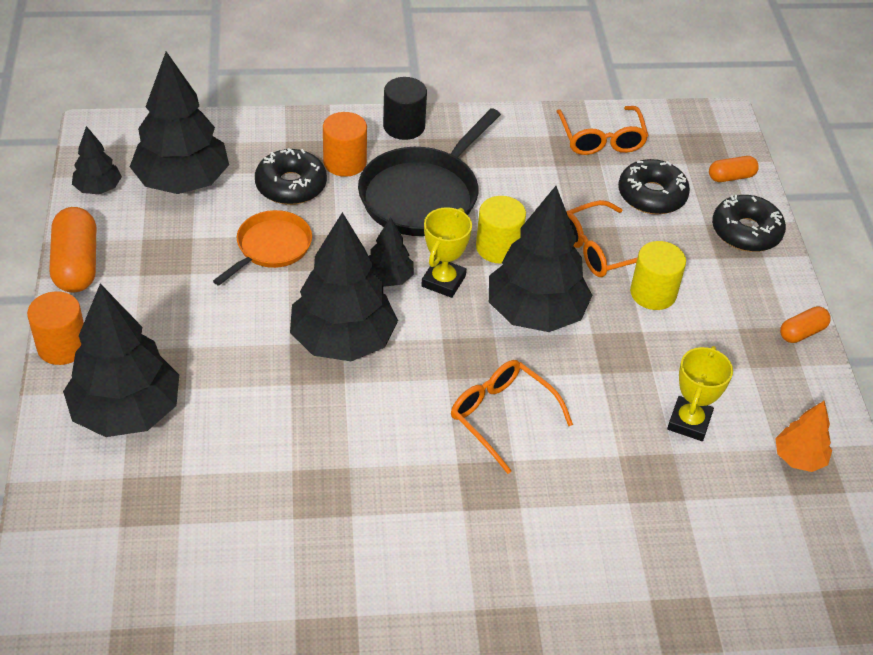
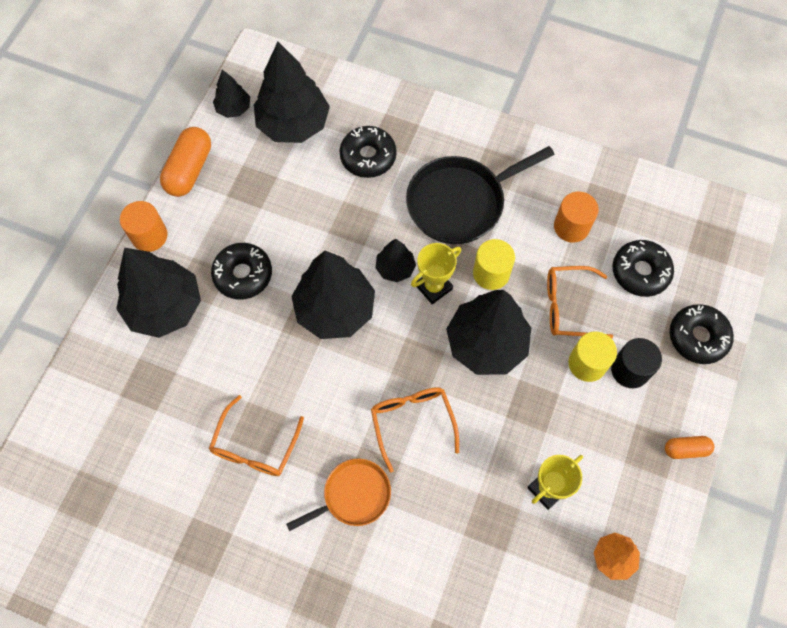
camera: 30 degrees right, 20 degrees up
orange pan [213,210,312,286] -> orange pan moved to [286,459,391,531]
orange cylinder [323,112,367,177] -> orange cylinder moved to [554,192,599,243]
black cylinder [383,77,427,140] -> black cylinder moved to [611,338,662,388]
orange glasses [556,106,648,155] -> orange glasses moved to [209,395,304,476]
orange capsule [709,156,759,182] -> none
none -> black donut [211,243,272,300]

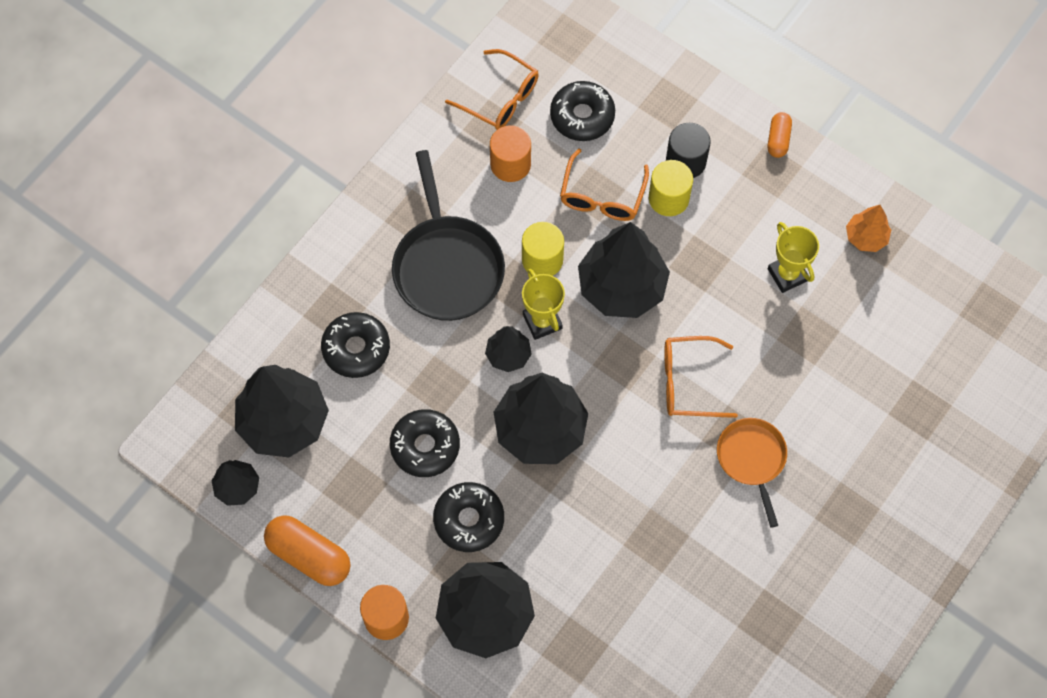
camera: 75 degrees left, 0 degrees up
orange glasses [209,395,304,476] -> orange glasses moved to [445,49,539,130]
black donut [670,304,734,364] -> black donut moved to [390,409,460,477]

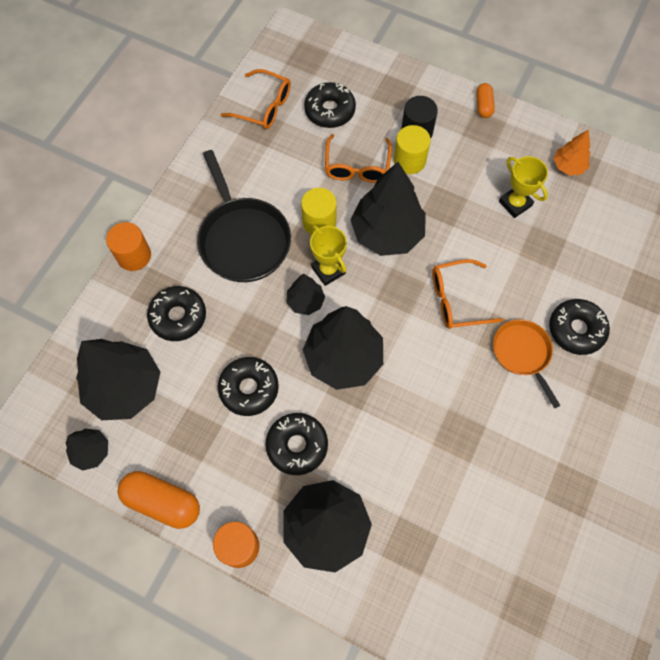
camera: 10 degrees left, 0 degrees up
orange cylinder [490,125,531,182] -> orange cylinder moved to [106,222,151,271]
none -> black donut [549,299,610,355]

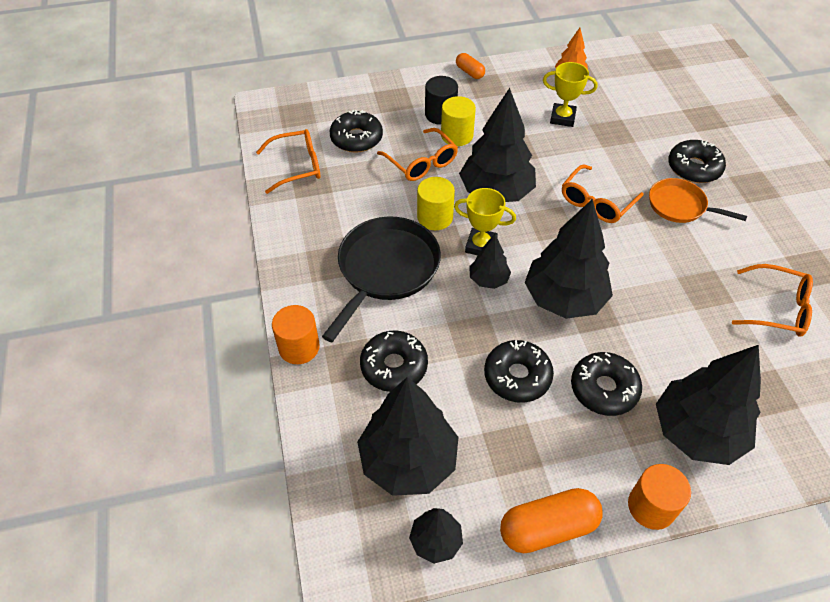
camera: 40 degrees left, 15 degrees down
black pan [197,150,291,282] -> black pan turned 90 degrees counterclockwise [322,217,441,342]
none -> orange glasses [732,264,813,337]

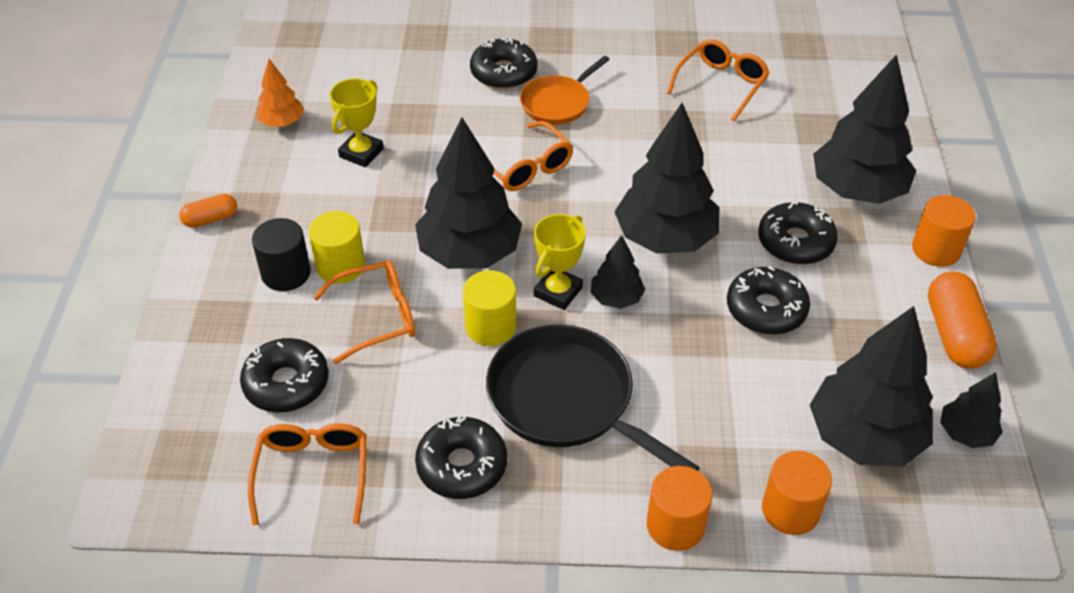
camera: 75 degrees left, 5 degrees down
black donut [360,331,428,392] -> black donut moved to [415,416,507,499]
none -> orange cylinder [762,451,832,535]

